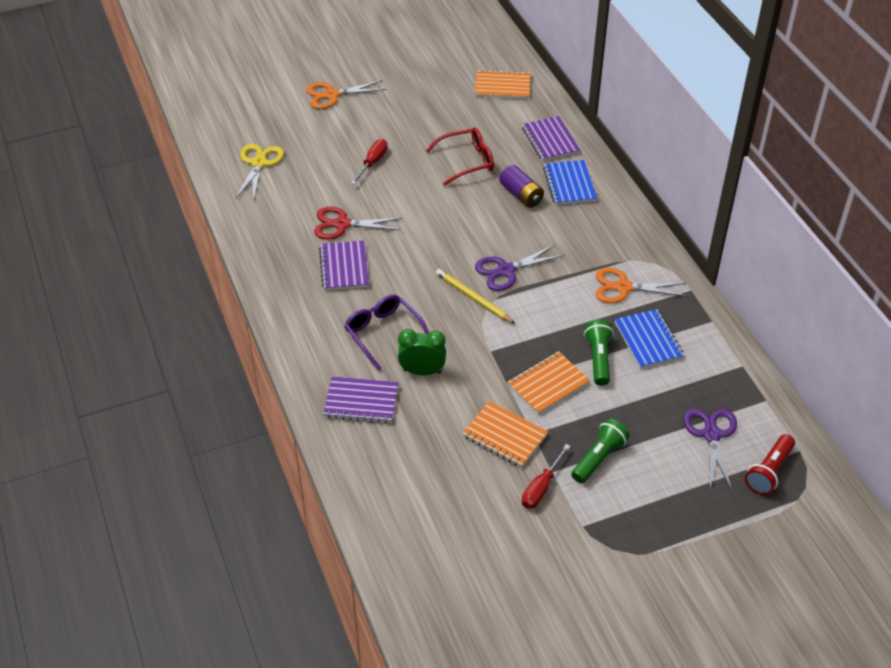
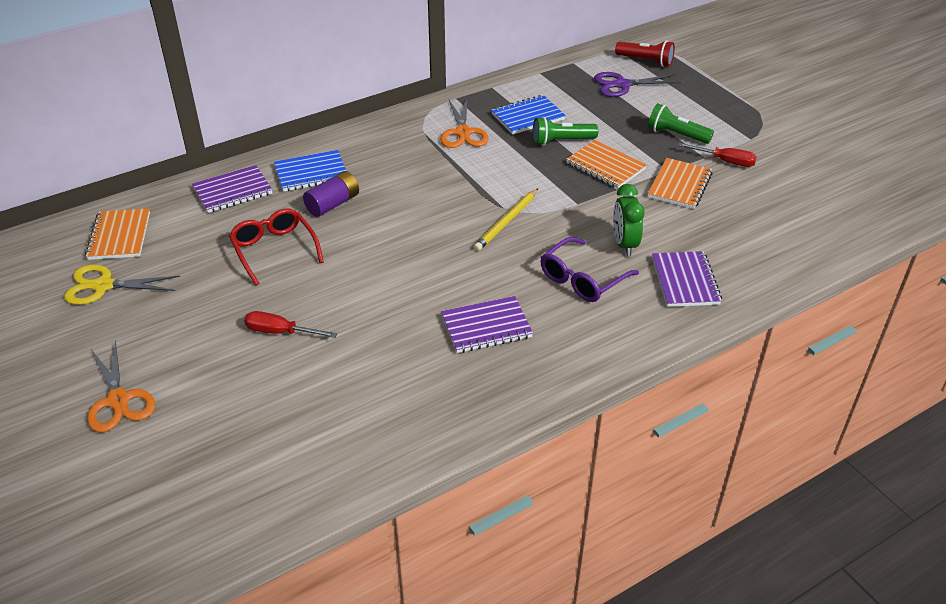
camera: 100 degrees left, 5 degrees down
yellow scissors [236,144,284,201] -> yellow scissors moved to [64,265,180,305]
red scissors [314,207,402,239] -> none
purple scissors [475,244,565,291] -> none

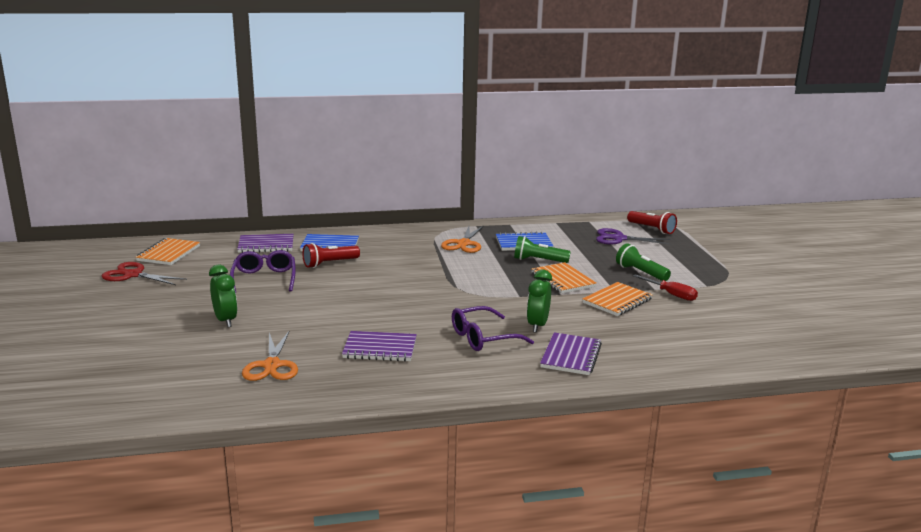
camera: 20 degrees right, 20 degrees down
yellow scissors [64,265,180,305] -> red scissors [102,262,187,285]
orange scissors [87,340,155,432] -> orange scissors moved to [242,330,298,381]
red glasses [229,208,324,286] -> purple glasses [230,250,296,292]
red screwdriver [244,311,337,338] -> green clock [209,265,237,327]
purple battery [303,171,359,217] -> red flashlight [302,243,360,268]
yellow pencil [474,189,538,251] -> none

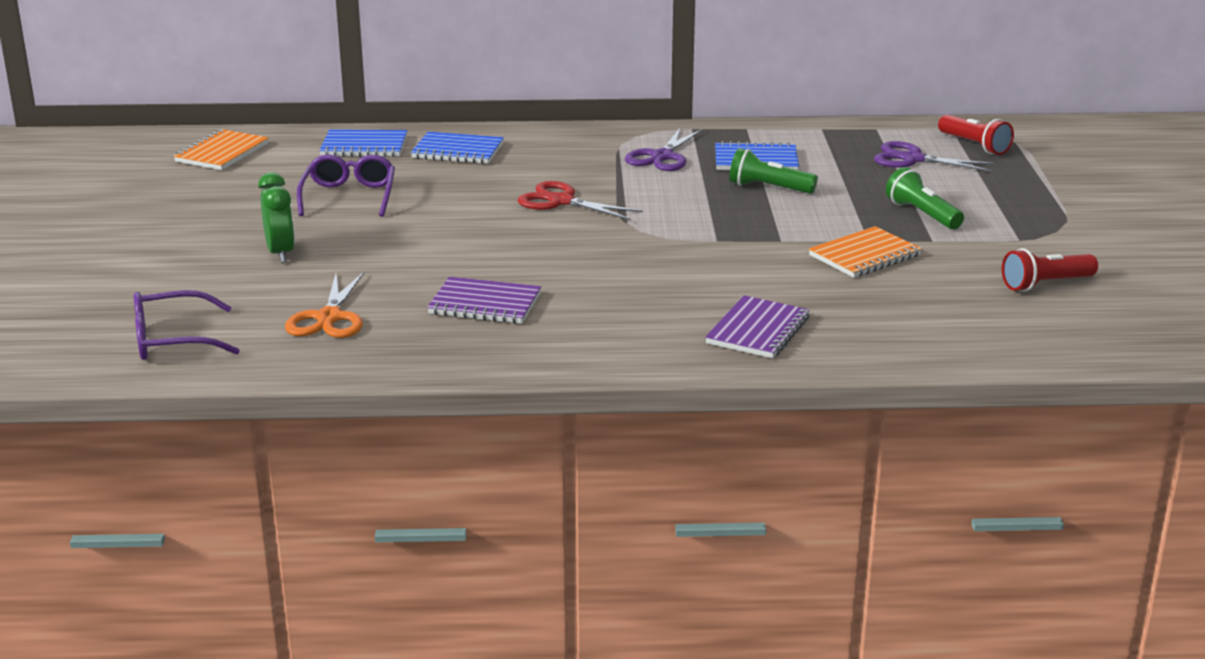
camera: 10 degrees right, 5 degrees up
red scissors [102,262,187,285] -> red scissors moved to [518,181,643,220]
purple notebook [237,234,294,253] -> blue notebook [319,129,407,157]
red flashlight [302,243,360,268] -> red flashlight moved to [1002,248,1098,292]
orange scissors [441,226,484,253] -> purple scissors [625,127,703,171]
purple glasses [452,306,534,351] -> purple glasses moved to [134,290,240,360]
green clock [527,270,552,333] -> none
orange notebook [532,262,597,294] -> none
red screwdriver [633,274,698,301] -> none

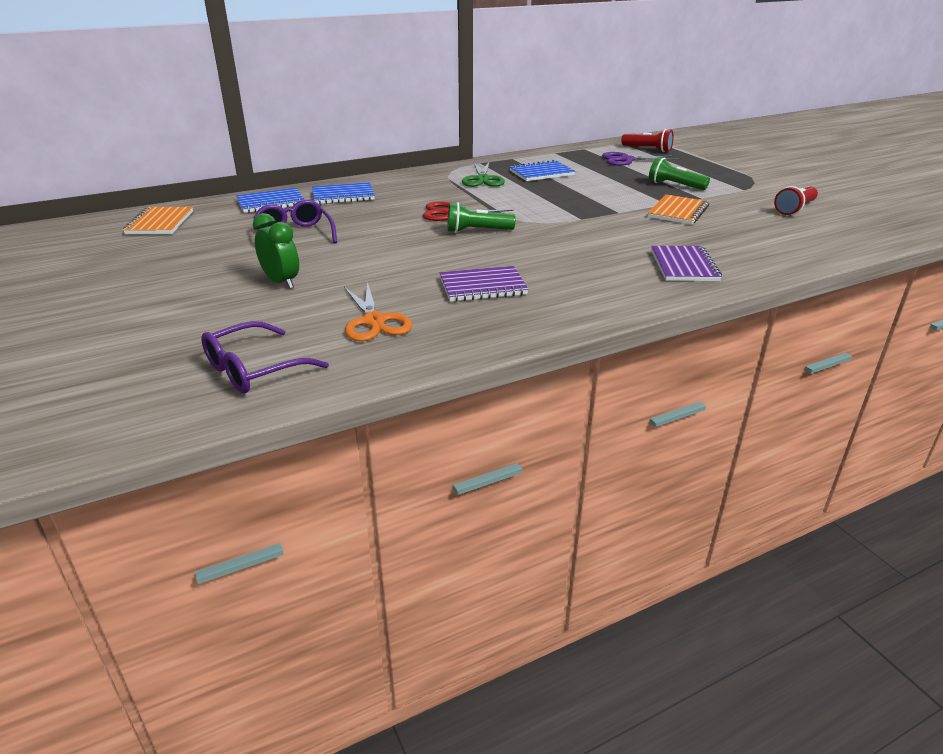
camera: 25 degrees left, 5 degrees up
purple scissors [625,127,703,171] -> green scissors [462,161,505,187]
green flashlight [729,148,818,194] -> green flashlight moved to [447,202,516,233]

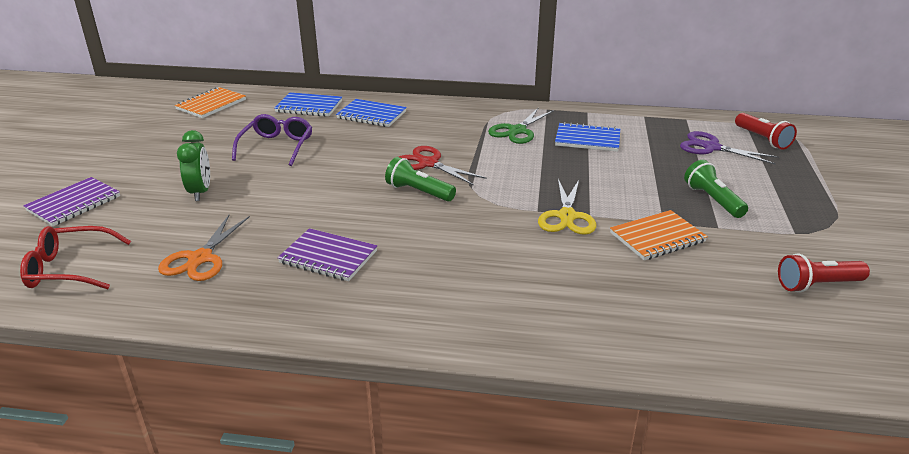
camera: 35 degrees right, 0 degrees up
purple glasses [201,321,329,393] -> red glasses [20,226,131,289]
purple notebook [651,246,722,281] -> purple notebook moved to [23,177,120,226]
none -> yellow scissors [538,179,596,235]

